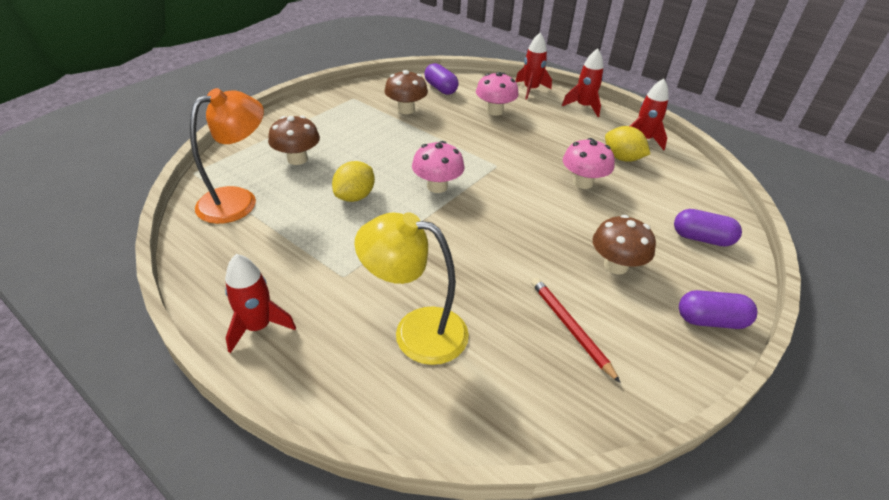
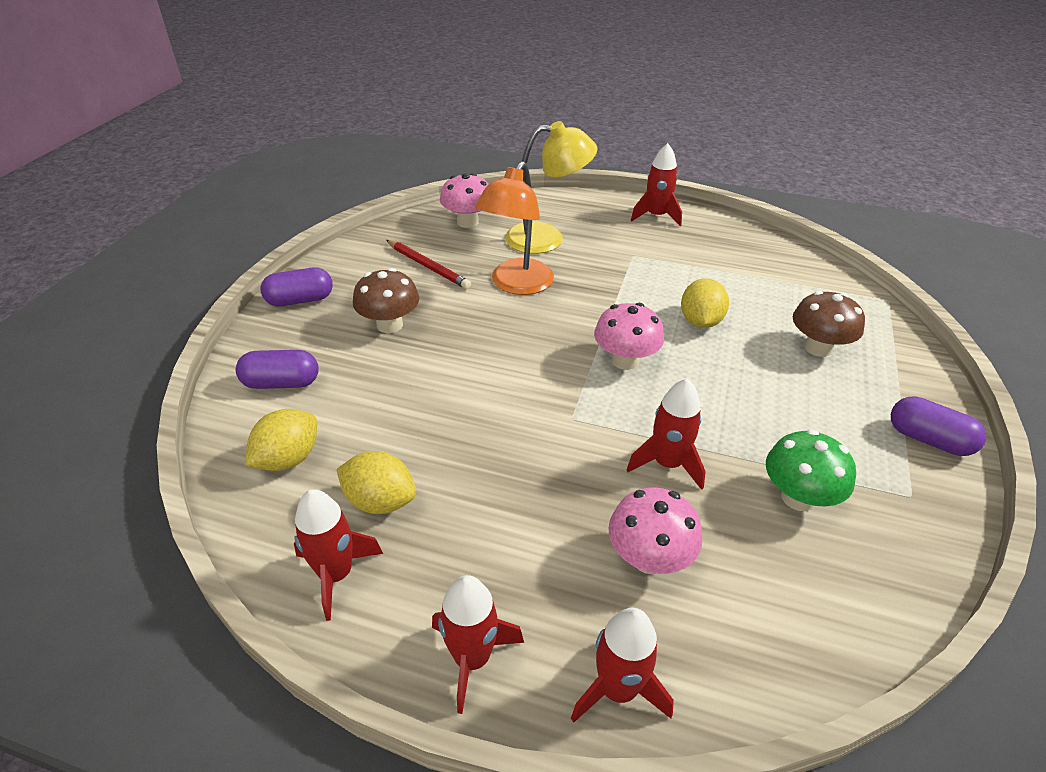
camera: 160 degrees right, 0 degrees up
orange lamp [190,88,264,224] -> orange lamp moved to [475,161,554,295]
brown mushroom [384,70,428,114] -> green mushroom [766,429,856,511]
purple capsule [425,63,459,95] -> purple capsule moved to [891,396,986,456]
pink mushroom [563,138,615,189] -> pink mushroom moved to [440,173,488,228]
none -> yellow lemon [245,409,317,471]
none -> red rocket [626,379,706,490]

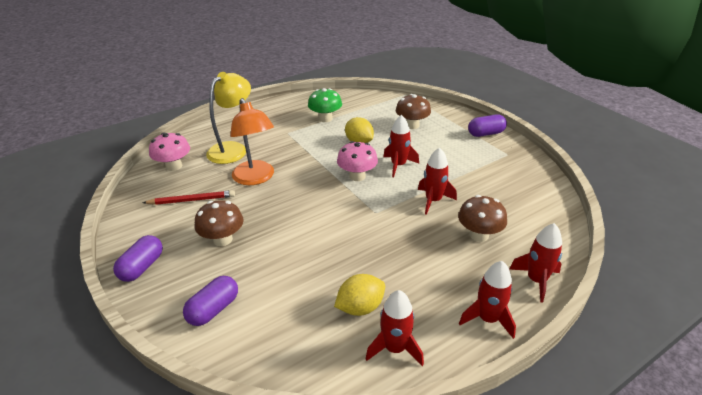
camera: 50 degrees left, 5 degrees down
yellow lemon [245,409,317,471] -> none
pink mushroom [608,488,702,574] -> brown mushroom [458,195,507,242]
red rocket [631,143,682,226] -> red rocket moved to [383,115,419,177]
green mushroom [766,429,856,511] -> green mushroom moved to [308,88,342,122]

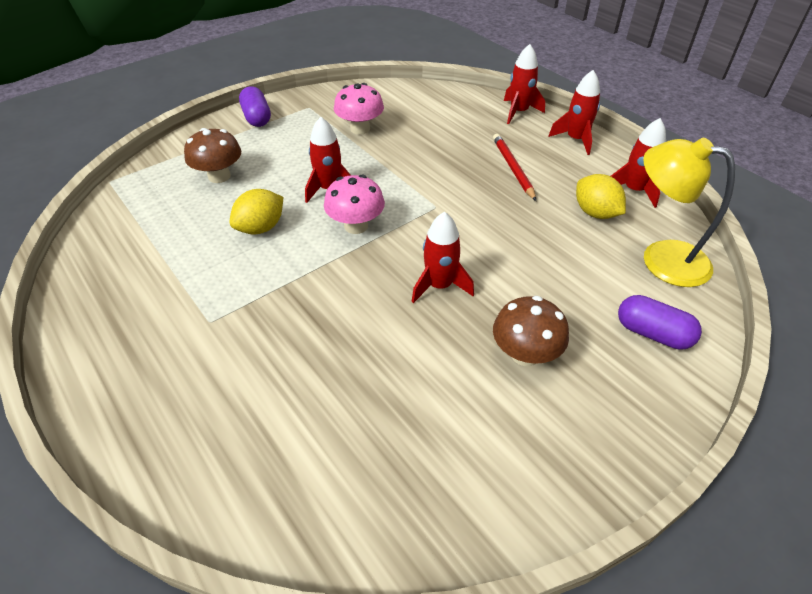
camera: 95 degrees left, 10 degrees up
purple capsule [113,235,163,282] -> none
red pencil [143,190,235,205] -> red pencil moved to [493,134,536,201]
pink mushroom [149,132,190,171] -> pink mushroom moved to [334,83,384,135]
yellow lamp [206,72,251,164] -> yellow lamp moved to [643,138,735,287]
orange lamp [230,98,274,185] -> none
green mushroom [308,88,342,122] -> none
red rocket [418,147,457,215] -> red rocket moved to [411,212,474,303]
brown mushroom [458,195,507,242] -> none

